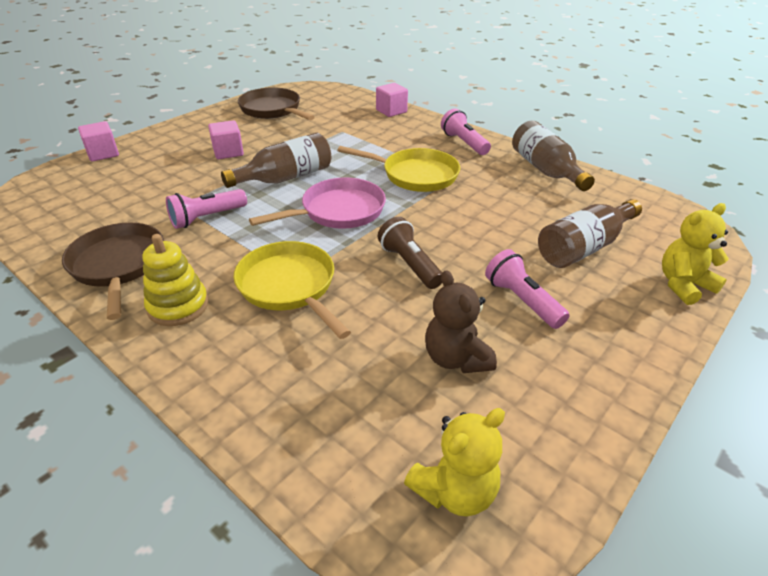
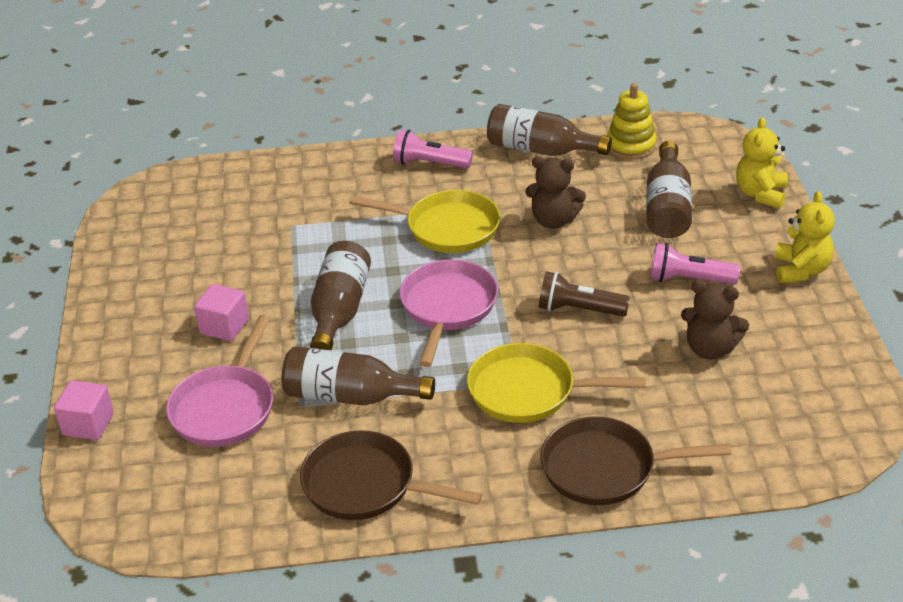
camera: 45 degrees left, 0 degrees up
yellow stacking toy [143,234,208,326] -> yellow stacking toy moved to [607,83,657,160]
pink flashlight [166,189,247,229] -> brown bottle [281,346,435,406]
brown pan [238,87,315,120] -> brown pan moved to [540,416,731,505]
yellow pan [337,146,460,192] -> yellow pan turned 45 degrees clockwise [349,190,500,253]
pink cube [376,83,408,117] -> none
yellow teddy bear [404,408,505,516] -> yellow teddy bear moved to [775,191,835,283]
none -> pink pan [166,315,273,447]
none -> brown teddy bear [525,156,586,229]

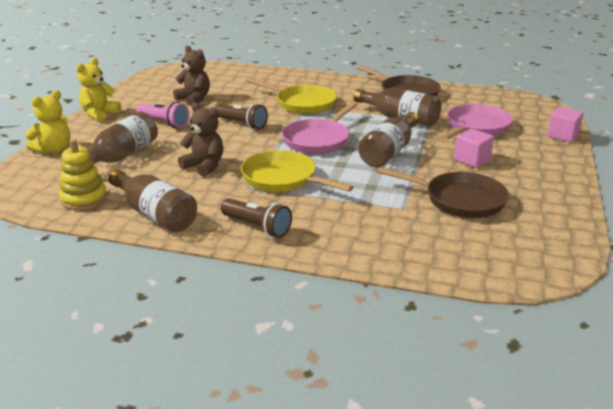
camera: 160 degrees left, 10 degrees down
pink flashlight [393,129,473,169] -> brown flashlight [221,198,292,238]
brown pan [540,416,731,505] -> brown pan moved to [377,167,509,218]

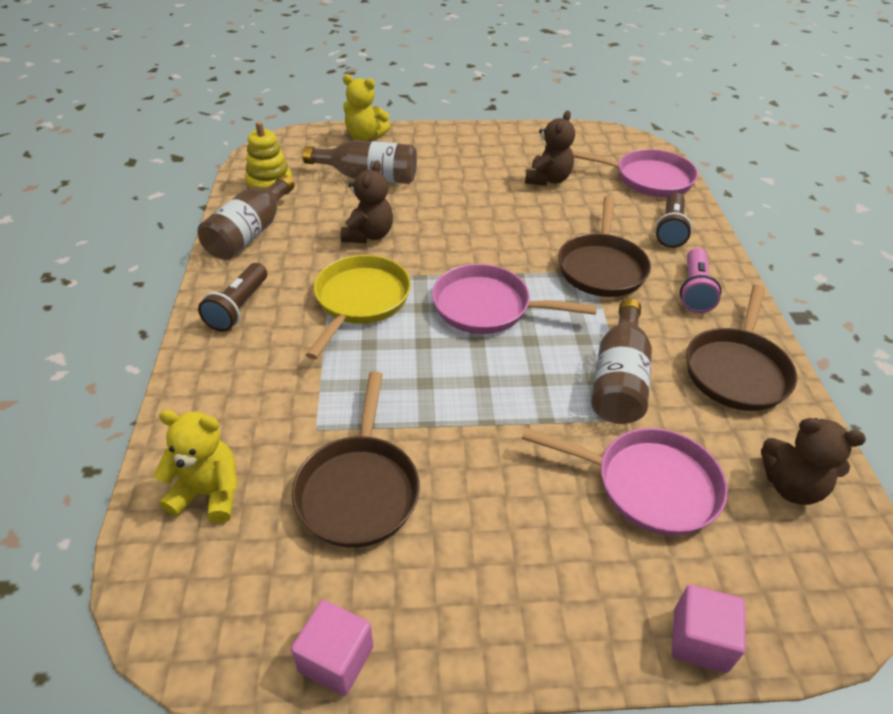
camera: 70 degrees right, 15 degrees up
yellow teddy bear [77,58,121,122] -> yellow teddy bear moved to [154,410,238,523]
pink flashlight [136,102,189,128] -> pink flashlight moved to [680,248,722,313]
brown flashlight [215,103,268,129] -> brown flashlight moved to [655,193,692,248]
yellow pan [247,78,337,114] -> brown pan [558,196,651,297]
brown bottle [358,112,419,167] -> none
pink cube [454,129,494,168] -> pink cube moved to [291,600,374,696]
none -> pink pan [572,149,698,197]
none -> brown teddy bear [761,418,866,505]

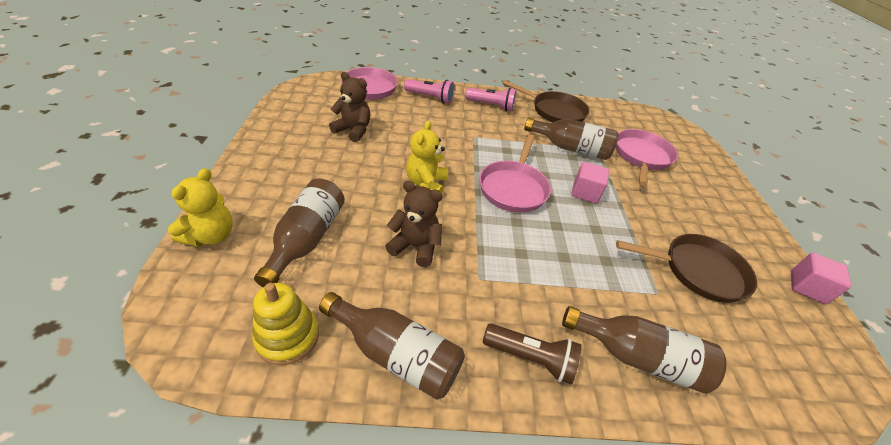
camera: 90 degrees left, 0 degrees up
yellow teddy bear [154,410,238,523] -> yellow teddy bear moved to [406,121,448,194]
yellow pan [306,255,411,359] -> none
brown pan [558,196,651,297] -> none
brown flashlight [655,193,692,248] -> pink flashlight [404,79,455,104]
pink cube [672,585,746,673] -> pink cube moved to [571,162,609,204]
brown teddy bear [761,418,866,505] -> none
none -> brown bottle [562,306,726,394]

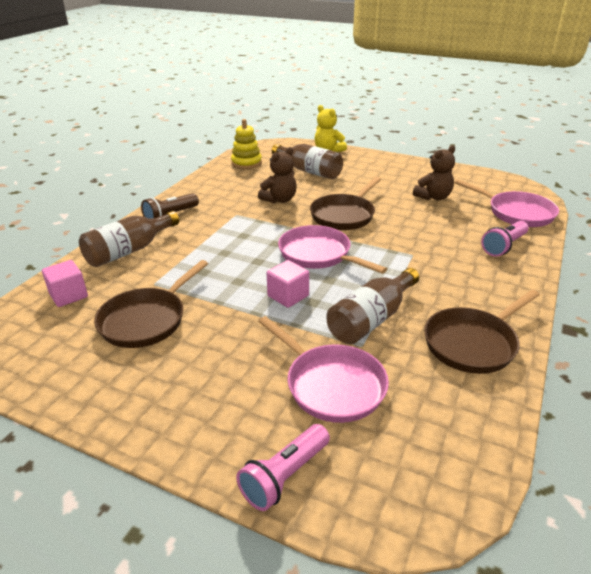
camera: 120 degrees right, 10 degrees down
brown bottle [319,292,465,400] -> none
yellow teddy bear [406,121,448,194] -> brown pan [310,177,381,230]
pink flashlight [465,88,517,111] -> pink flashlight moved to [236,424,330,511]
pink cube [791,253,851,304] -> pink cube moved to [42,260,88,307]

